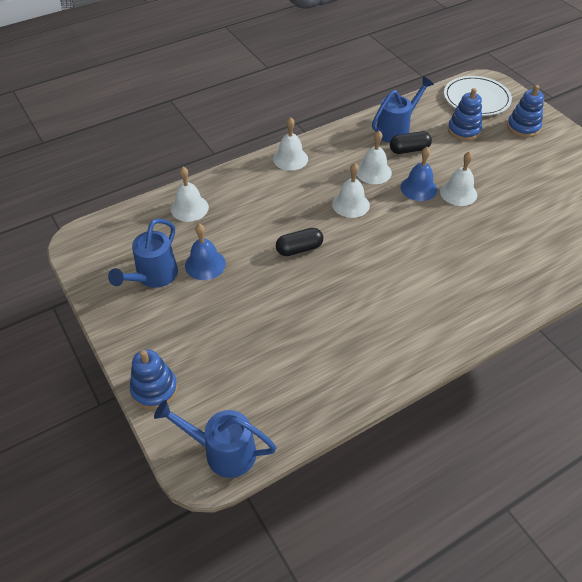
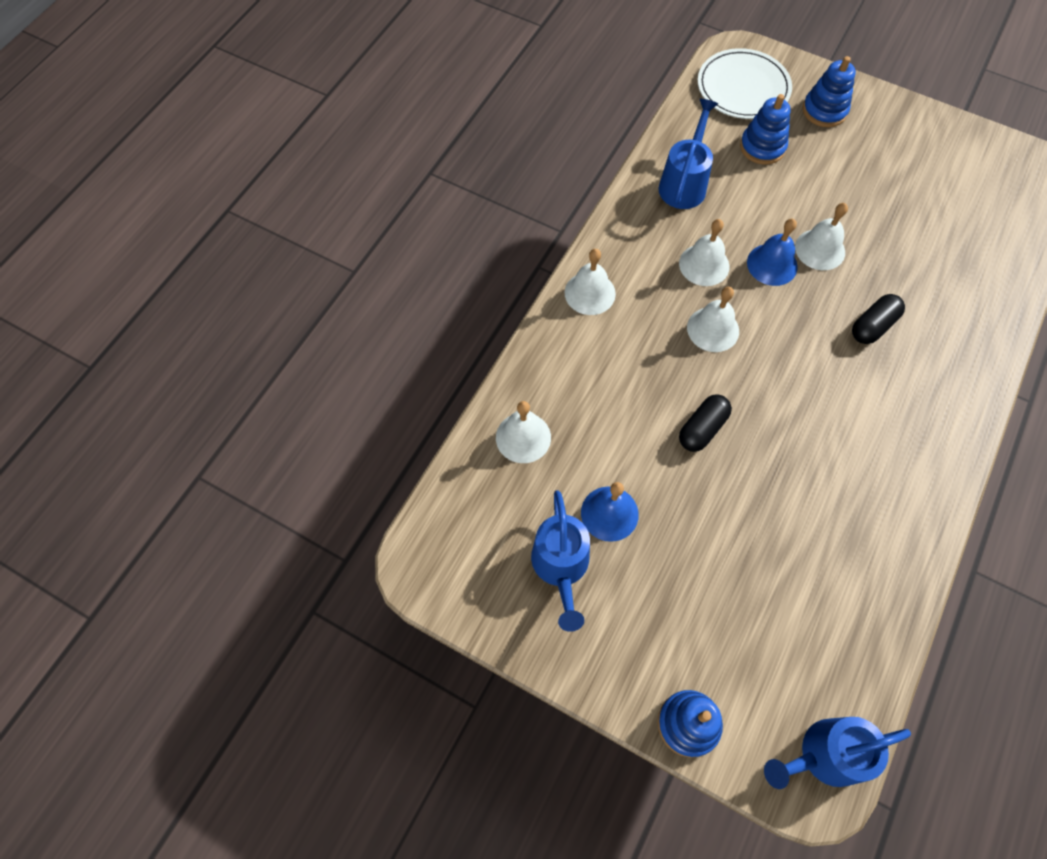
camera: 30 degrees left, 15 degrees up
black capsule [390,131,432,154] -> black capsule moved to [852,294,905,344]

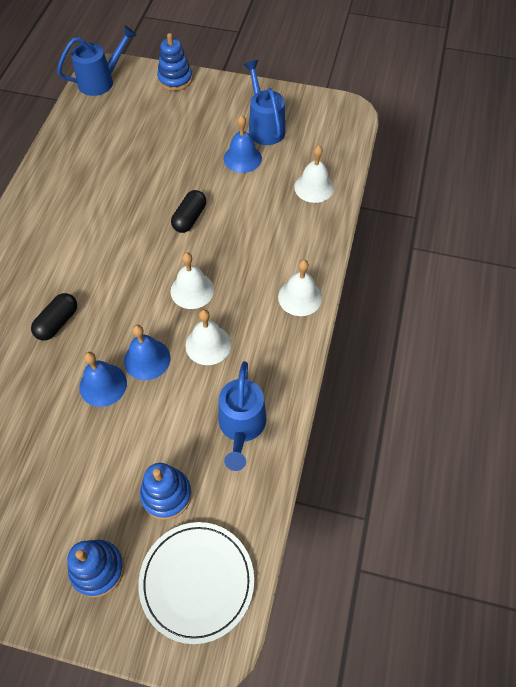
camera: 165 degrees right, 5 degrees down
white bell [795,203,848,270] -> blue bell [79,352,127,407]

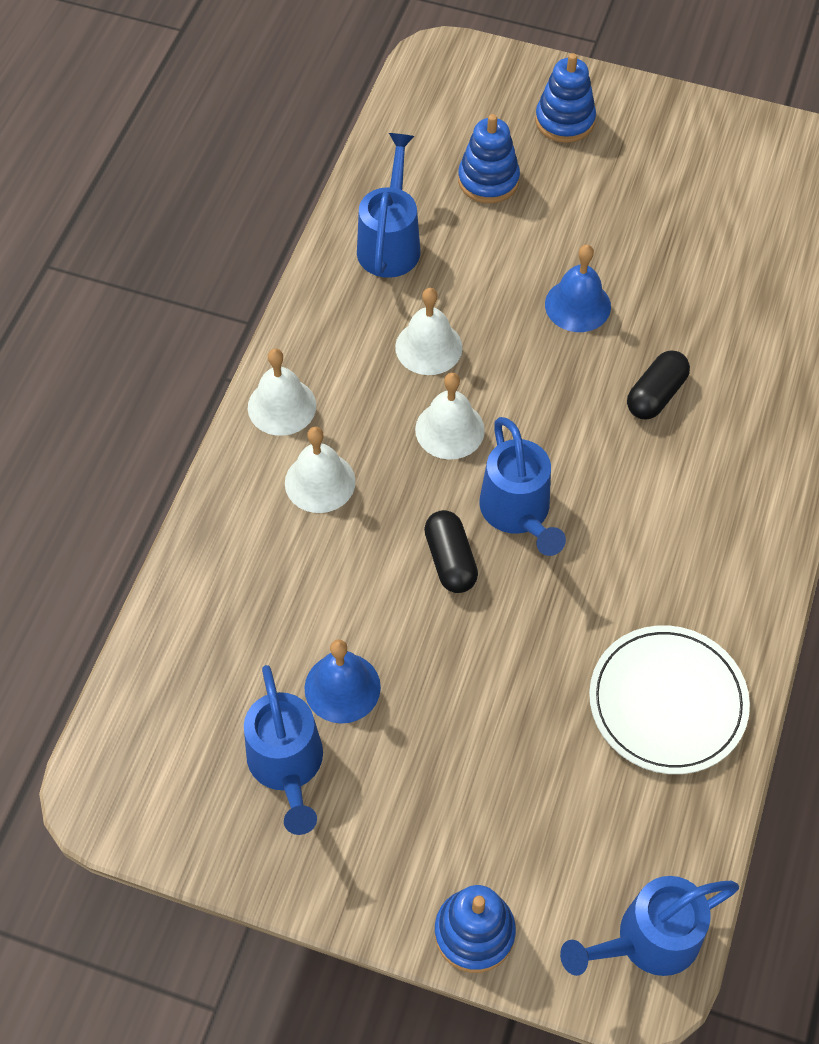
camera: 175 degrees left, 0 degrees up
blue bell [124,325,170,380] -> none
white plate [138,522,254,644] -> white plate moved to [589,625,750,774]
black capsule [171,190,206,233] -> black capsule turned 45 degrees counterclockwise [424,510,478,593]
white bell [294,145,334,203] -> white bell moved to [285,427,356,513]
none -> blue watering can [479,417,566,556]

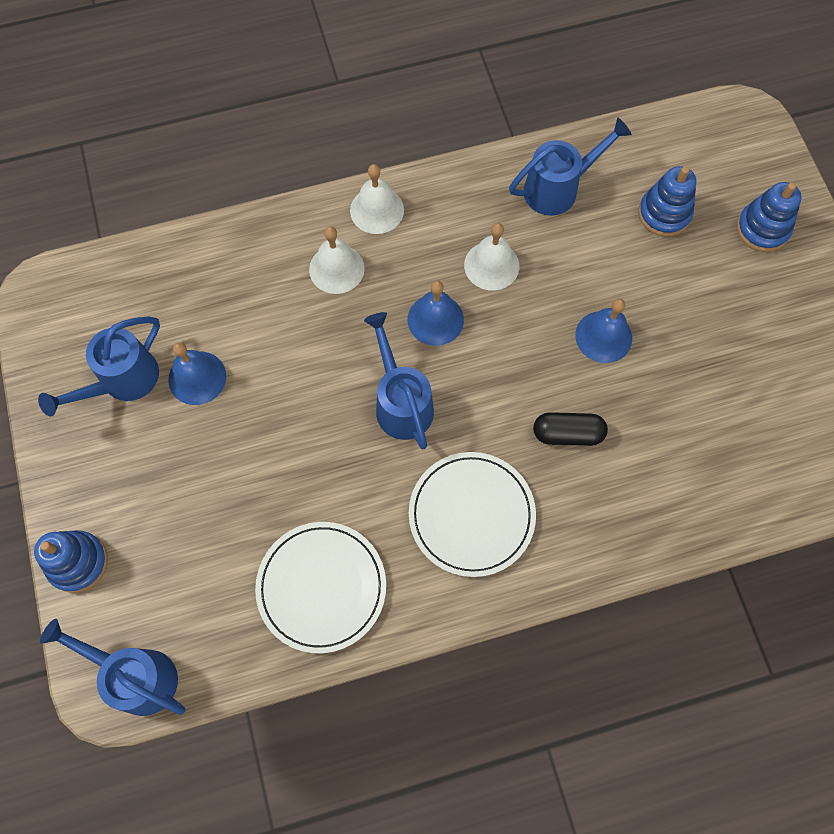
camera: 55 degrees right, 10 degrees up
white bell [415,373,485,460] -> blue bell [408,280,464,346]
black capsule [424,510,478,593] -> none
blue watering can [479,417,566,556] -> blue watering can turned 120 degrees clockwise [364,312,434,449]
none -> white plate [409,452,536,577]

